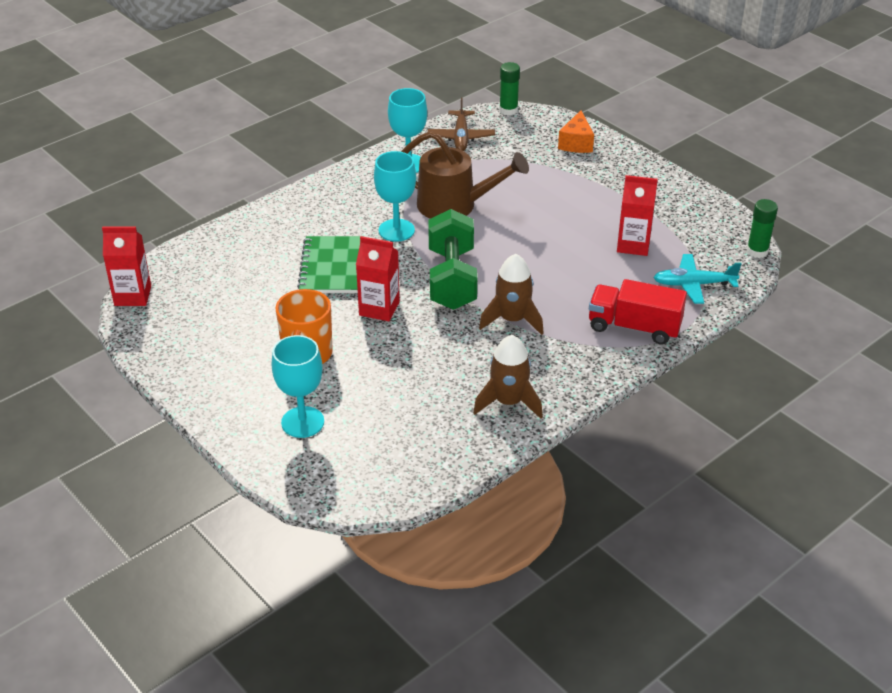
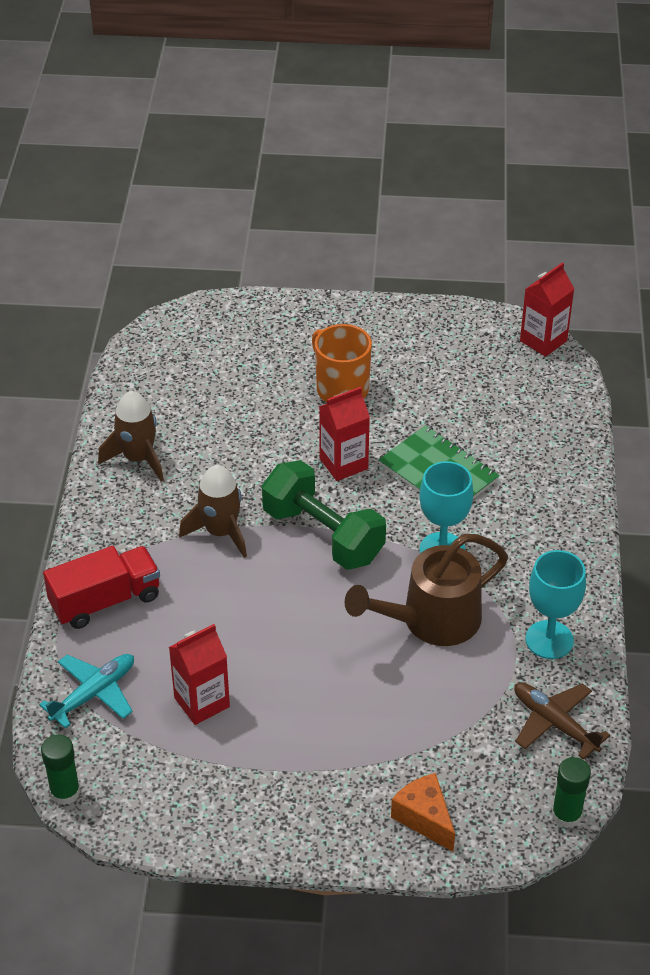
camera: 135 degrees right, 5 degrees up
turquoise goblet [272,335,324,438] -> none

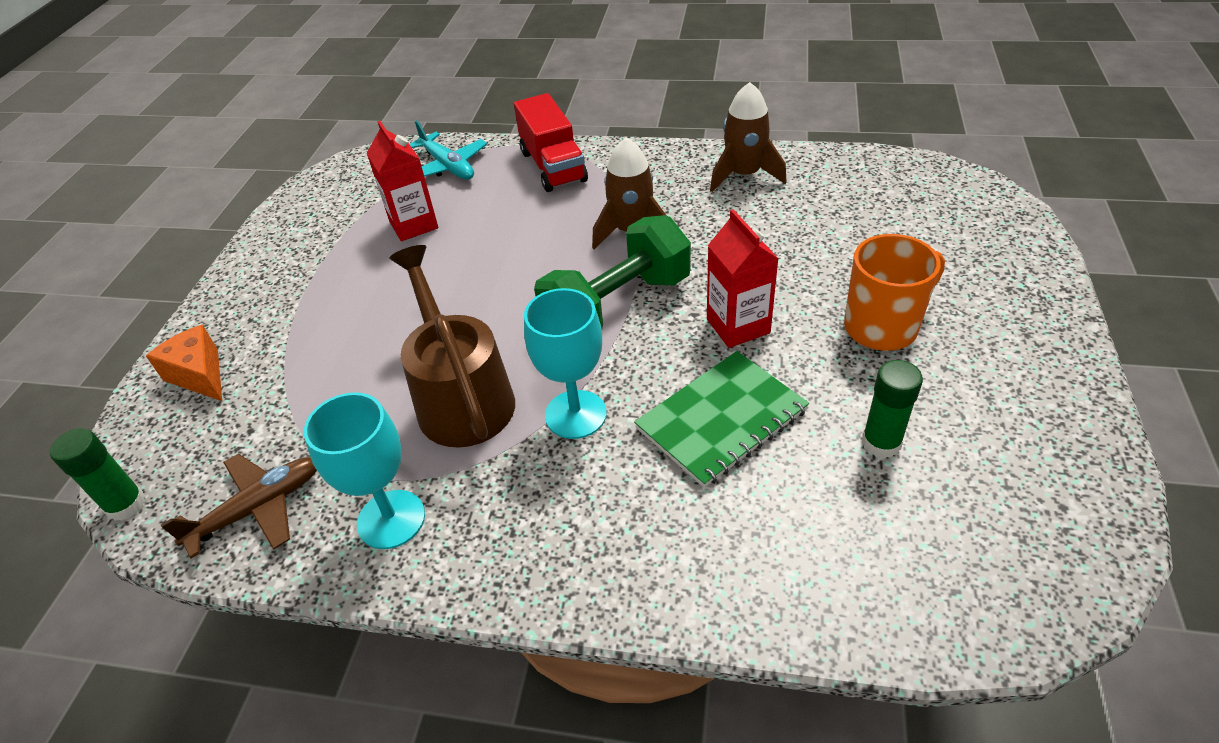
camera: 100 degrees right, 0 degrees up
green glue stick [41,734,80,805] -> green glue stick moved to [862,360,923,458]
orange cheese [391,773,455,852] -> orange cheese turned 105 degrees counterclockwise [146,325,222,401]
red carton [520,262,574,357] -> none

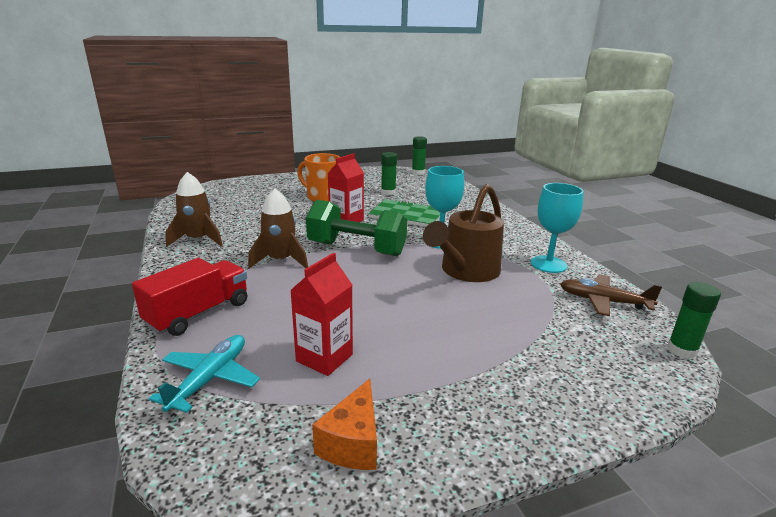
camera: 125 degrees left, 20 degrees down
orange cheese [146,325,222,401] -> orange cheese moved to [312,378,377,470]
none -> green glue stick [412,136,427,175]

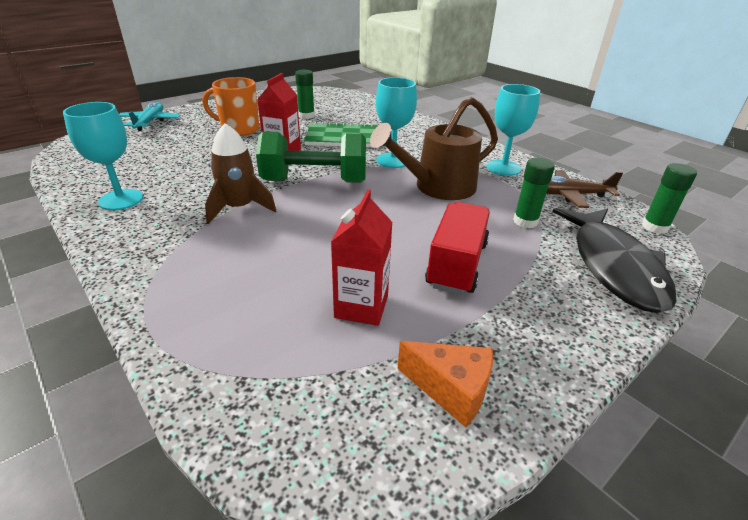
camera: 20 degrees left, 10 degrees up
red truck [132,258,247,336] -> red truck moved to [425,202,490,295]
turquoise plane [148,335,260,413] -> turquoise plane moved to [119,102,180,131]
brown rocket [165,172,223,247] -> turquoise goblet [63,102,143,210]
orange cheese [312,378,377,470] -> orange cheese turned 60 degrees counterclockwise [398,341,493,428]
green glue stick [412,136,427,175] -> green glue stick moved to [513,158,555,228]
brown watering can [423,184,504,282] -> brown watering can turned 45 degrees clockwise [370,97,498,200]
none -> black fish [553,208,677,313]

